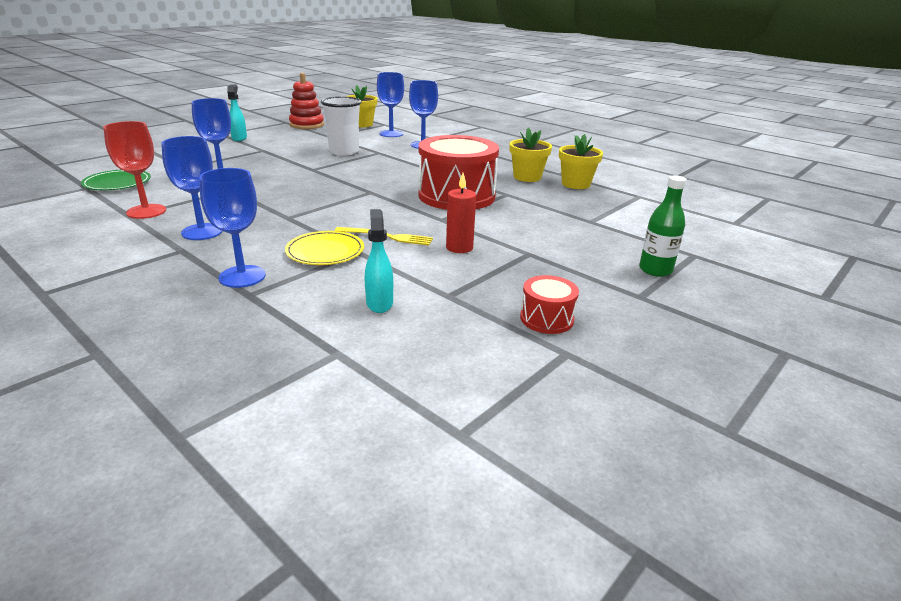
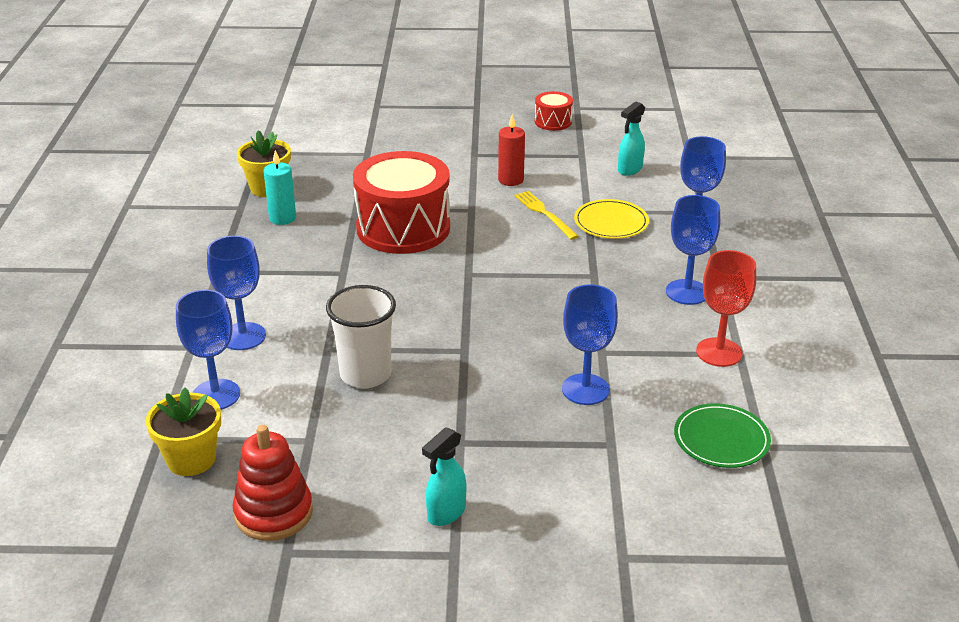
camera: 130 degrees left, 5 degrees up
yellow flower pot [510,128,552,182] -> turquoise candle [264,150,296,225]
green bottle [639,175,687,277] -> none

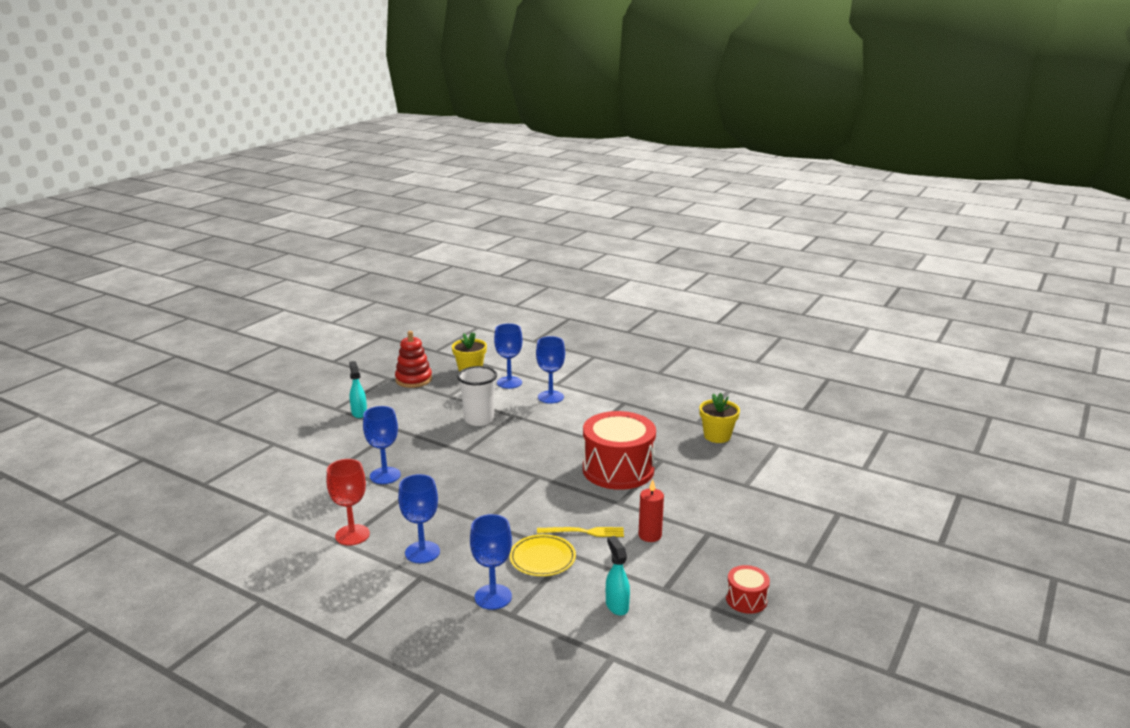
camera: 120 degrees right, 10 degrees down
turquoise candle [264,150,296,225] -> none
green plate [674,403,771,468] -> none

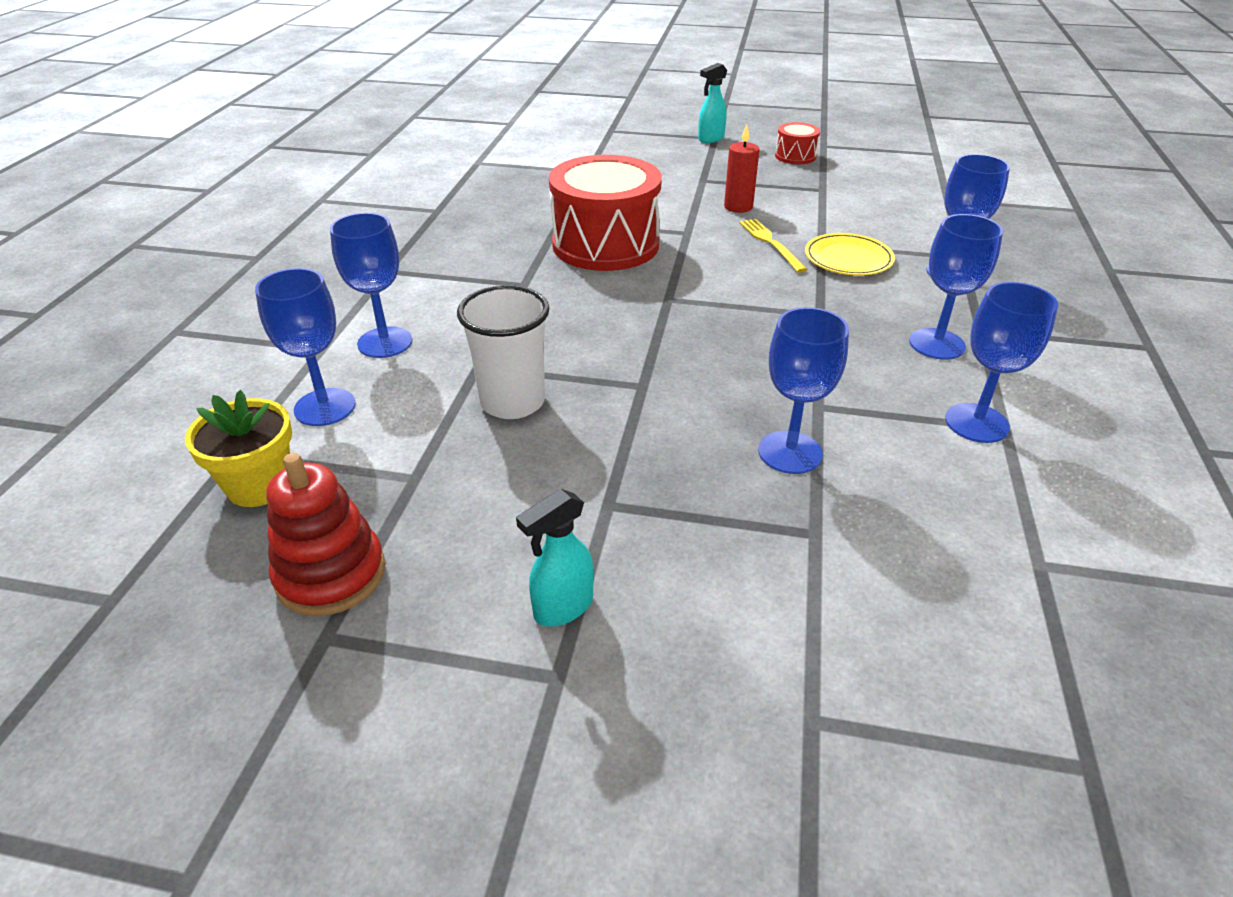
camera: 110 degrees left, 15 degrees up
red goblet [327,459,370,546] -> blue goblet [945,282,1058,443]
turquoise spray bottle [606,536,630,616] -> turquoise spray bottle moved to [698,63,727,143]
yellow flower pot [699,393,740,443] -> none

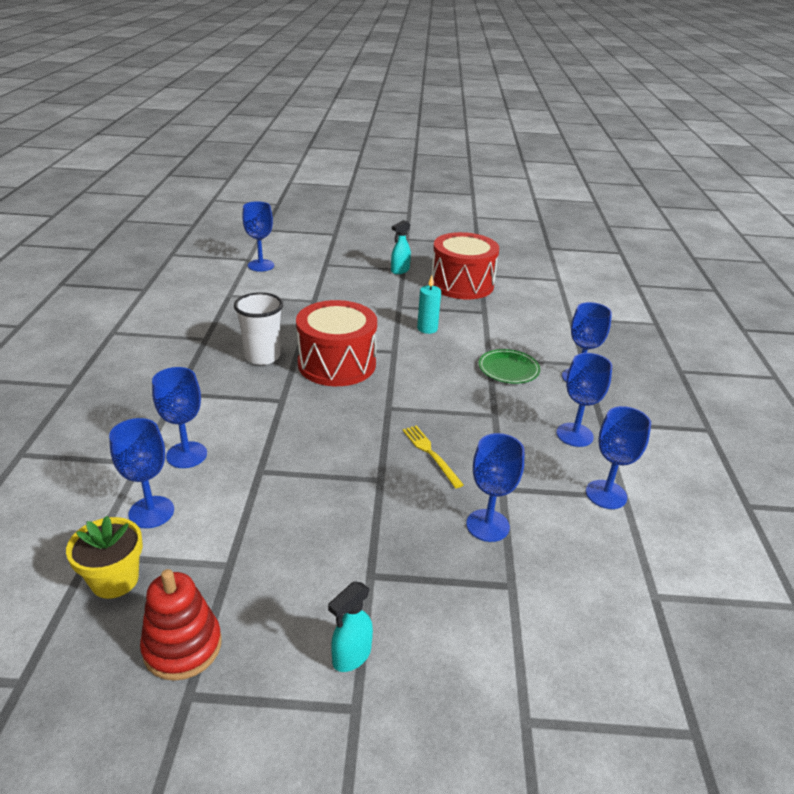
camera: 10 degrees left, 5 degrees down
white cup [457,285,550,419] -> white cup moved to [234,292,283,365]
red candle [724,124,760,213] -> turquoise candle [417,276,441,334]
yellow fork [739,219,808,273] -> yellow fork moved to [402,425,464,488]
red drum [775,122,820,164] -> red drum [431,232,499,299], size x2.17
yellow plate [805,233,895,276] -> green plate [478,349,540,384]
none -> blue goblet [242,201,274,272]

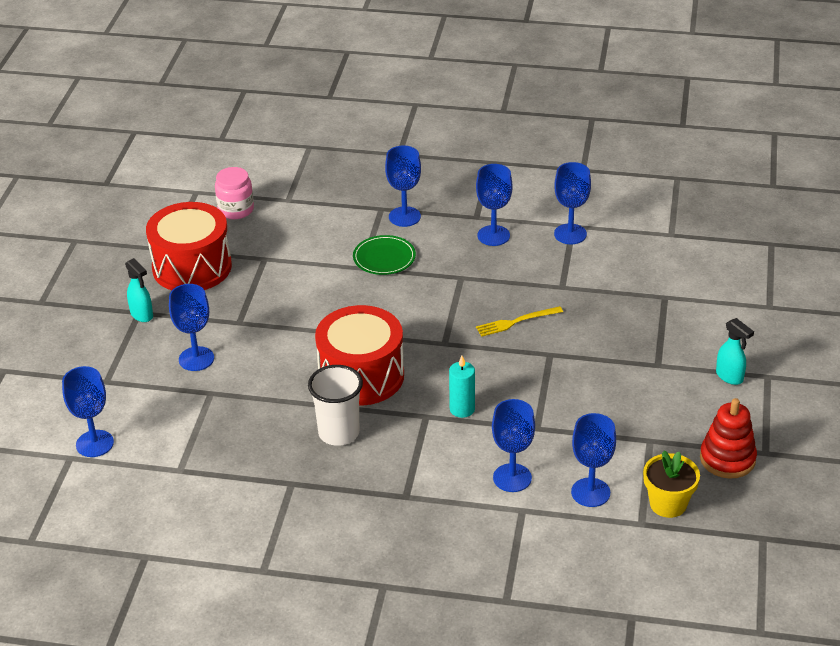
camera: 80 degrees left, 5 degrees up
turquoise candle [417,276,441,334] -> turquoise candle moved to [449,356,475,418]
blue goblet [466,433,525,542] -> blue goblet moved to [169,284,214,371]
none -> pink jar [215,167,254,219]

